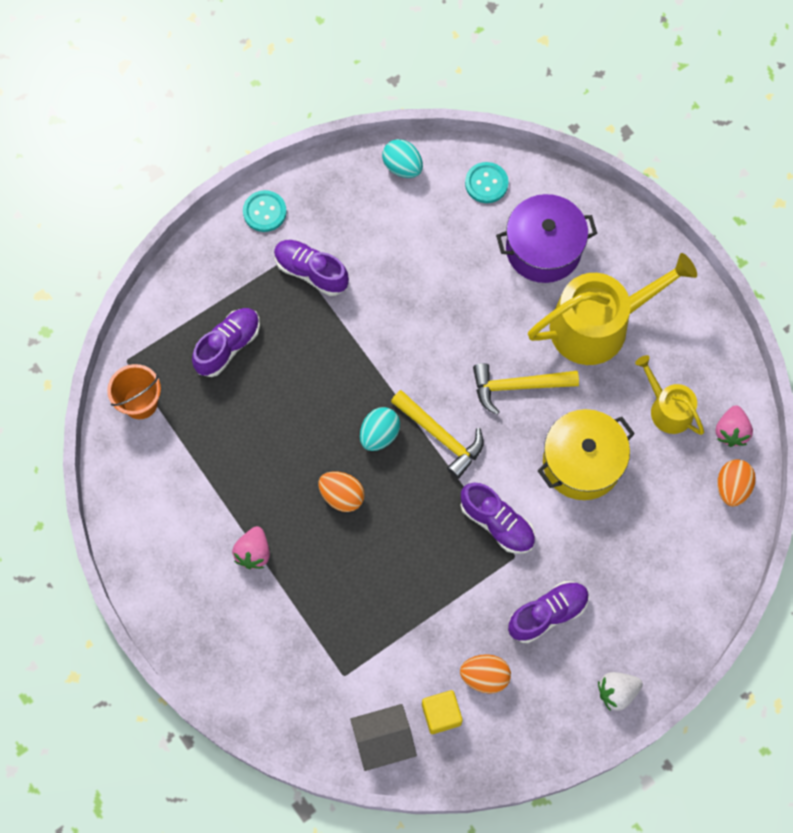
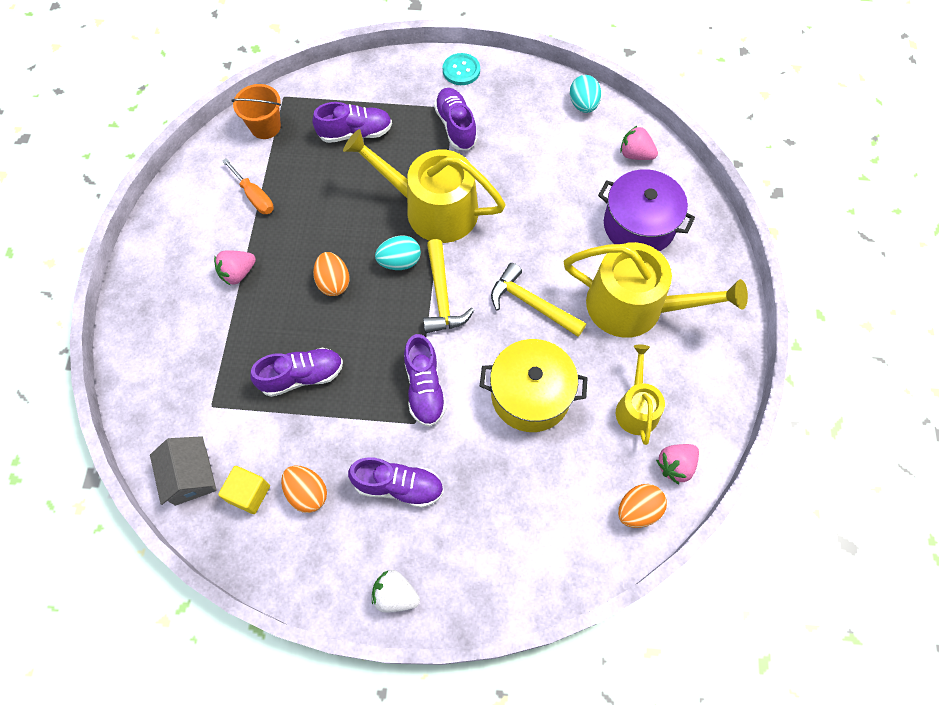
camera: 40 degrees right, 5 degrees down
grey house [350,704,417,771] -> grey house turned 45 degrees clockwise [150,436,217,506]
turquoise button [465,162,508,203] -> pink strawberry [620,126,658,160]
none -> orange screwdriver [222,158,274,214]
none -> purple shoe [250,348,343,397]
none -> yellow watering can [343,129,506,243]

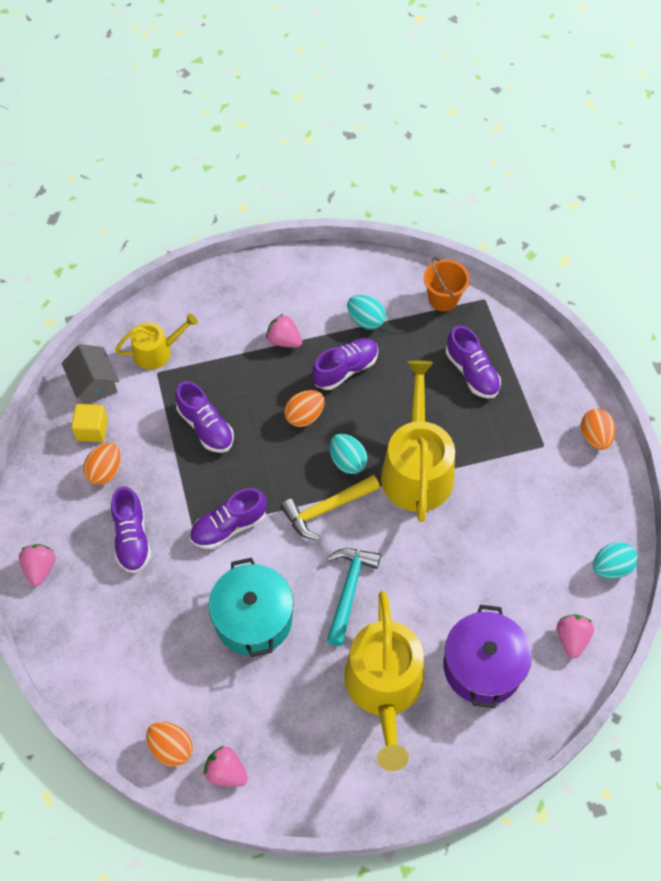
camera: 70 degrees right, 5 degrees down
grey house [150,436,217,506] -> grey house turned 75 degrees counterclockwise [61,344,119,404]
orange screwdriver [222,158,274,214] -> turquoise egg [347,295,386,330]
white strawberry [372,570,420,613] -> pink strawberry [19,544,55,586]
purple shoe [434,88,478,151] -> purple shoe moved to [312,338,378,390]
turquoise button [443,53,480,85] -> orange egg [581,409,616,450]
yellow pot [480,339,588,432] -> turquoise pot [208,558,294,657]
yellow hammer [491,263,586,337] -> turquoise hammer [327,548,381,646]
yellow watering can [616,345,665,445] -> yellow watering can moved to [115,313,198,370]

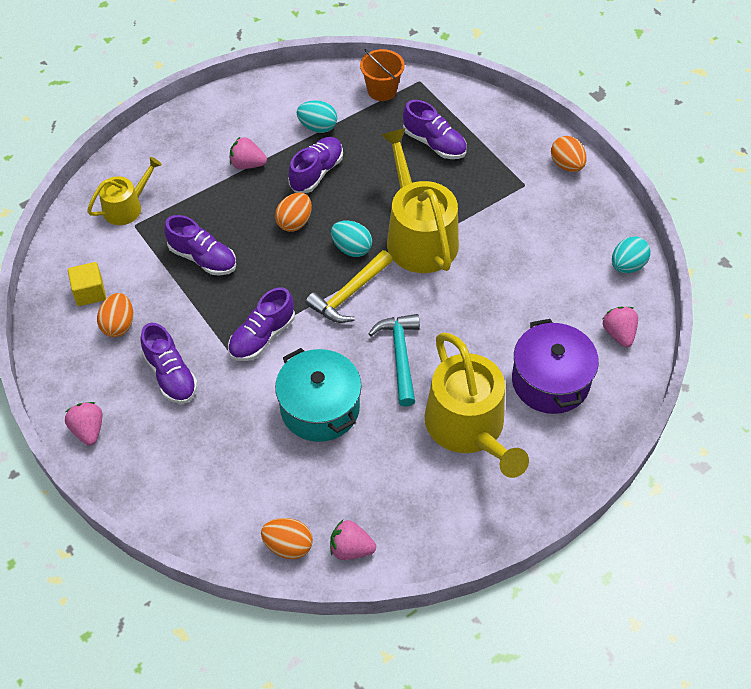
camera: 20 degrees left, 5 degrees down
grey house [61,344,119,404] -> none

